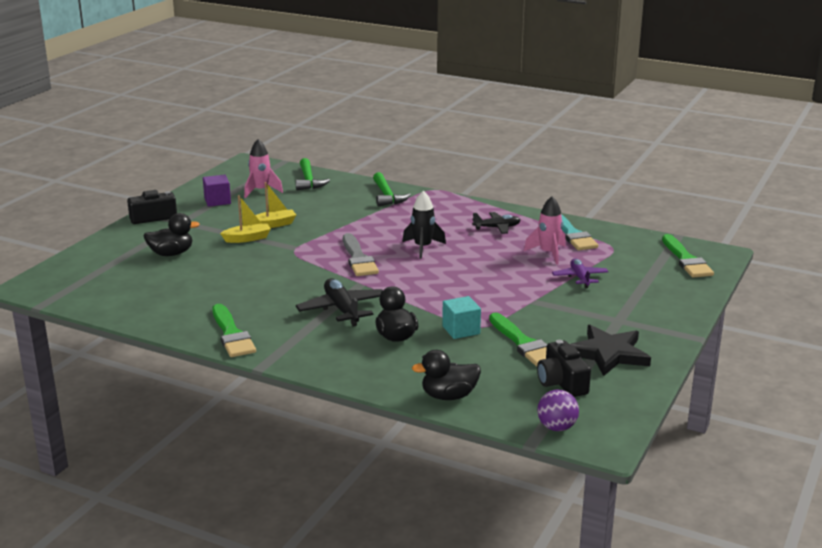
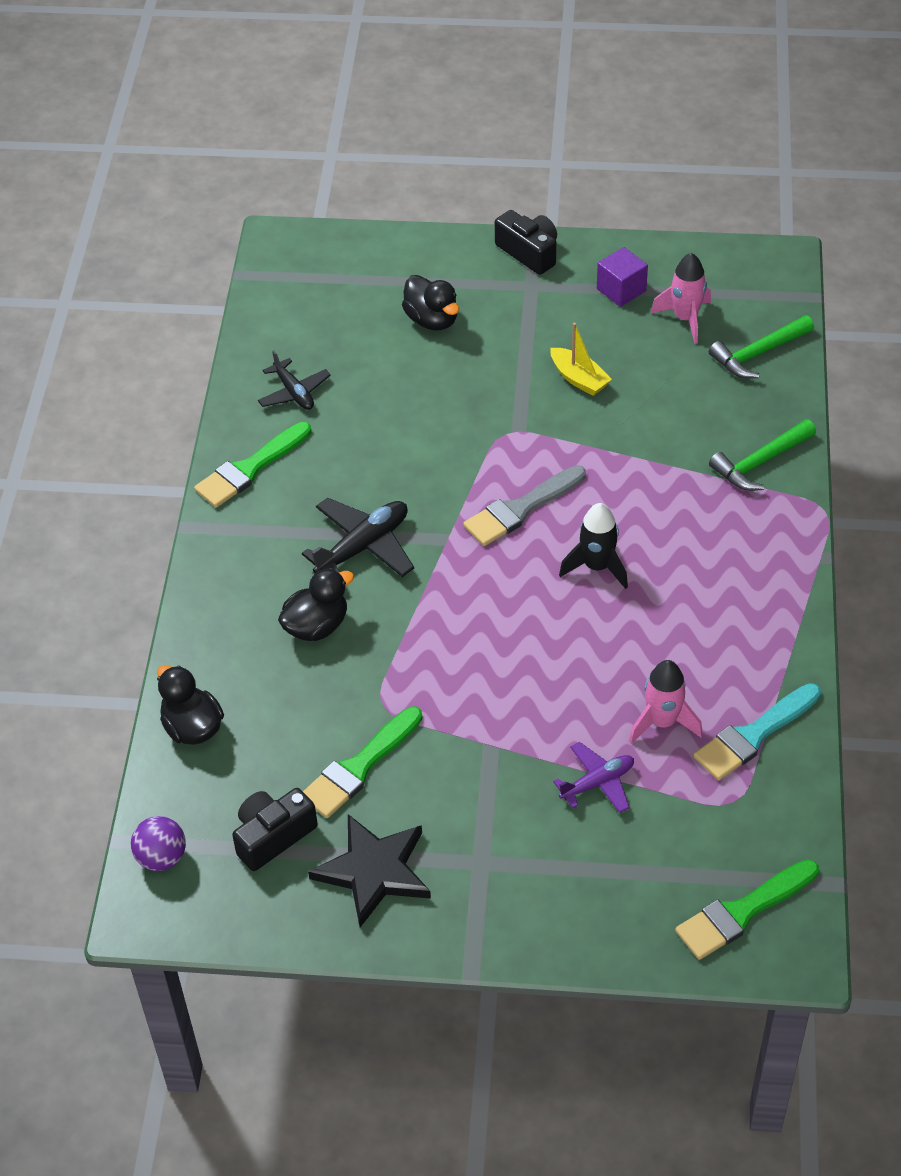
camera: 70 degrees right, 25 degrees up
yellow boat [220,195,271,243] -> none
turquoise cube [442,296,481,339] -> none
black plane [472,212,521,234] -> black plane moved to [258,350,331,410]

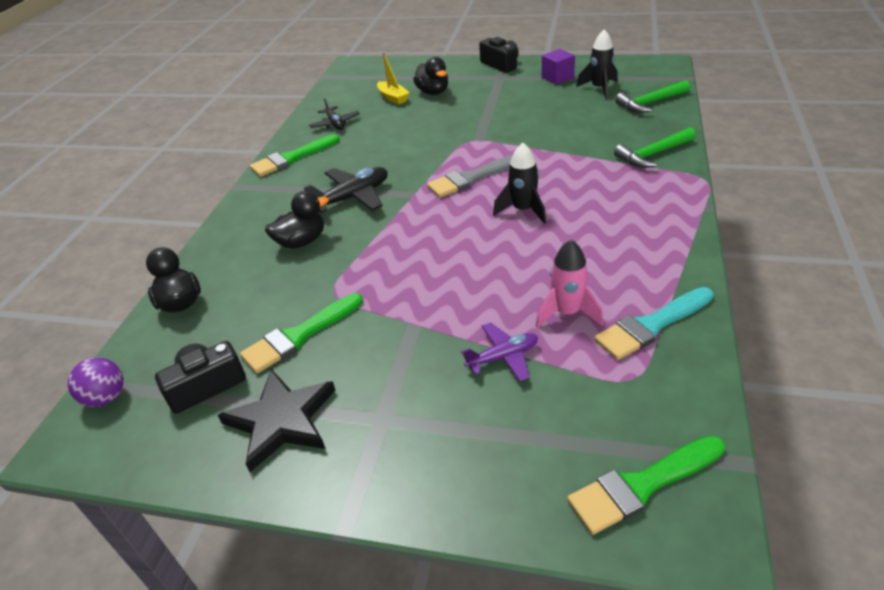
camera: 10 degrees right, 10 degrees down
yellow boat [551,323,612,396] -> yellow boat moved to [377,53,409,105]
pink rocket [651,253,711,344] -> black rocket [576,29,617,100]

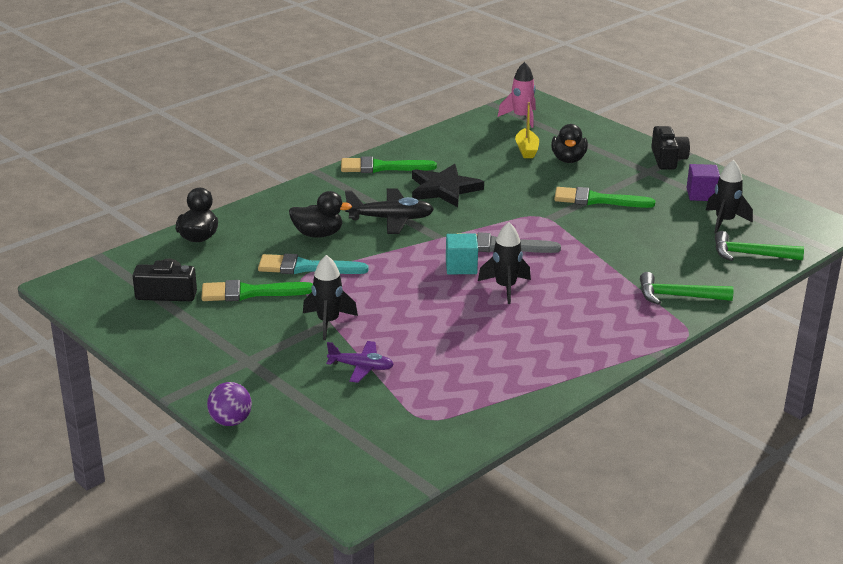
camera: 30 degrees right, 10 degrees down
purple ball [68,357,123,407] -> purple ball moved to [207,382,252,426]
black star [218,369,335,472] -> black star moved to [412,164,484,207]
black plane [309,98,360,130] -> none
pink rocket [535,240,603,328] -> pink rocket moved to [498,62,536,128]
green brush [567,436,725,535] -> green brush moved to [554,187,655,208]
turquoise brush [594,287,714,360] -> turquoise brush moved to [258,254,369,274]
none -> black rocket [303,255,358,340]
none -> turquoise cube [446,234,478,274]

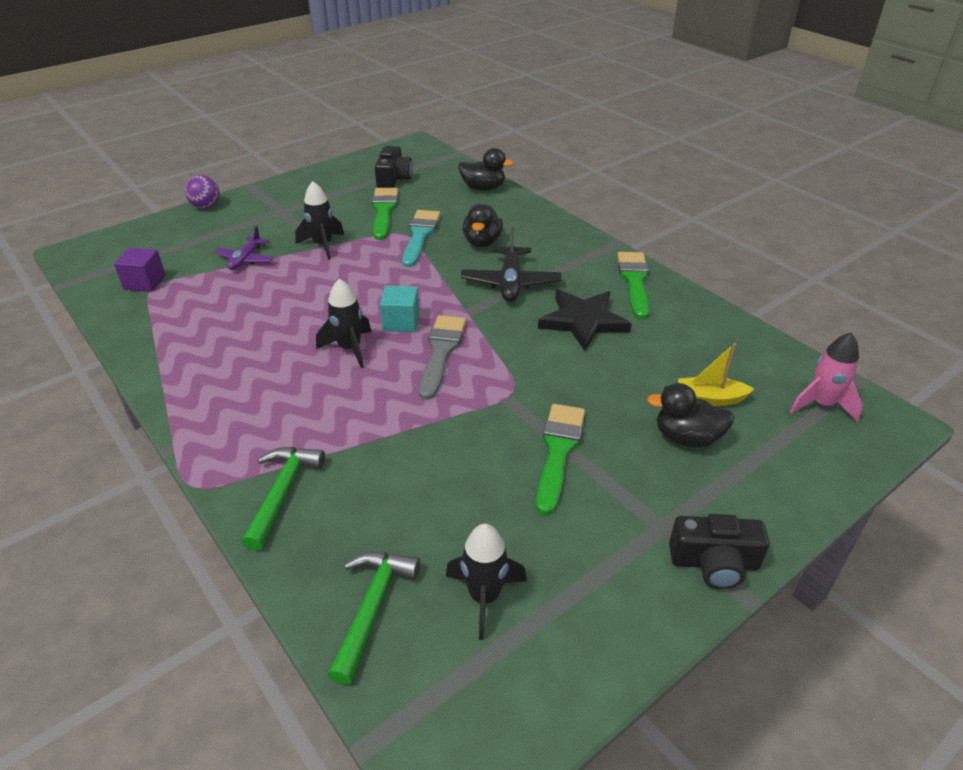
camera: 95 degrees right, 10 degrees up
purple cube [687,164,720,201] -> purple cube moved to [114,247,166,292]

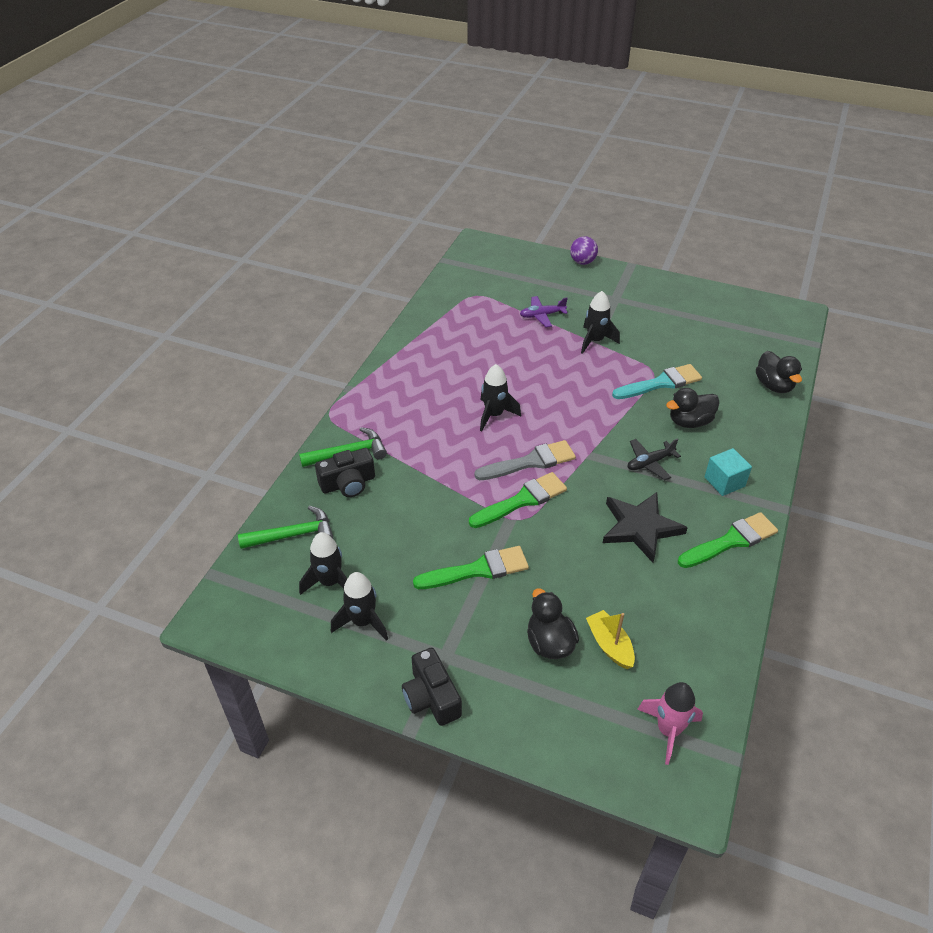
camera: 60 degrees right, 5 degrees up
purple cube [114,247,166,292] -> none
green brush [372,188,398,240] -> green brush moved to [469,472,567,528]
black camera [375,146,413,188] -> black camera moved to [315,448,375,497]
turquoise cube [380,286,419,332] -> turquoise cube moved to [704,448,752,496]
black plane [461,228,561,302] -> black plane [628,438,681,480], size x0.65
none -> black rocket [331,572,388,641]

